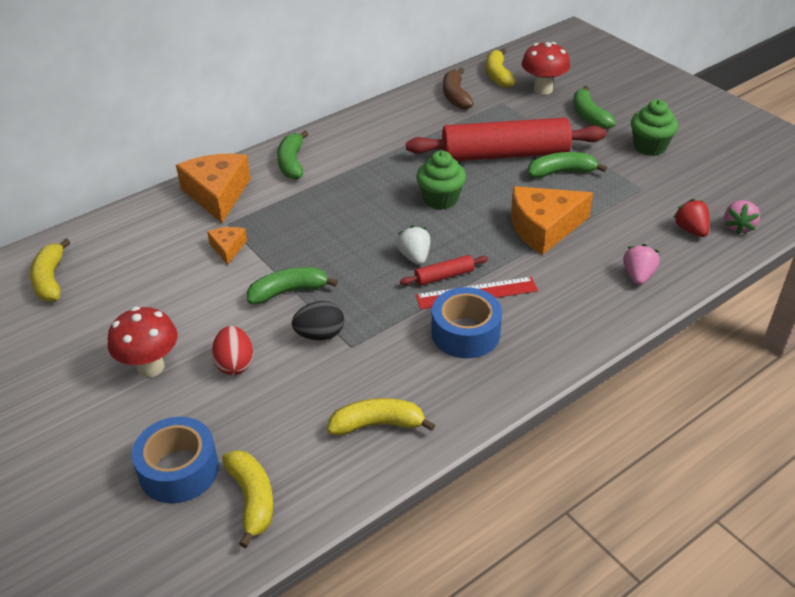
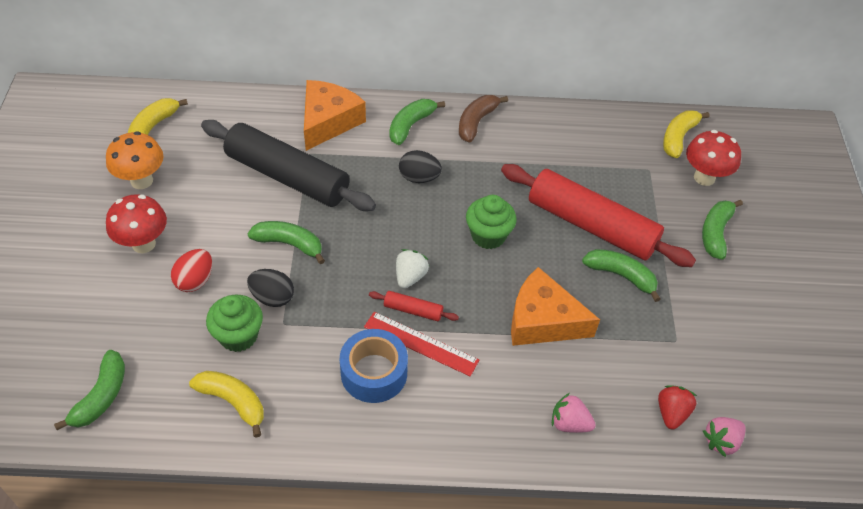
camera: 35 degrees right, 10 degrees up
blue tape [132,417,219,503] -> none
orange cheese [207,227,247,265] -> black rolling pin [201,120,376,211]
yellow banana [222,450,274,548] -> green banana [54,350,125,430]
brown banana [443,68,474,109] -> brown banana moved to [459,95,508,143]
pink strawberry [623,244,660,285] -> pink strawberry turned 120 degrees counterclockwise [552,393,596,433]
green cupcake [631,100,678,156] -> green cupcake moved to [206,295,263,352]
none -> orange mushroom [106,131,164,189]
none -> black egg [399,150,442,183]

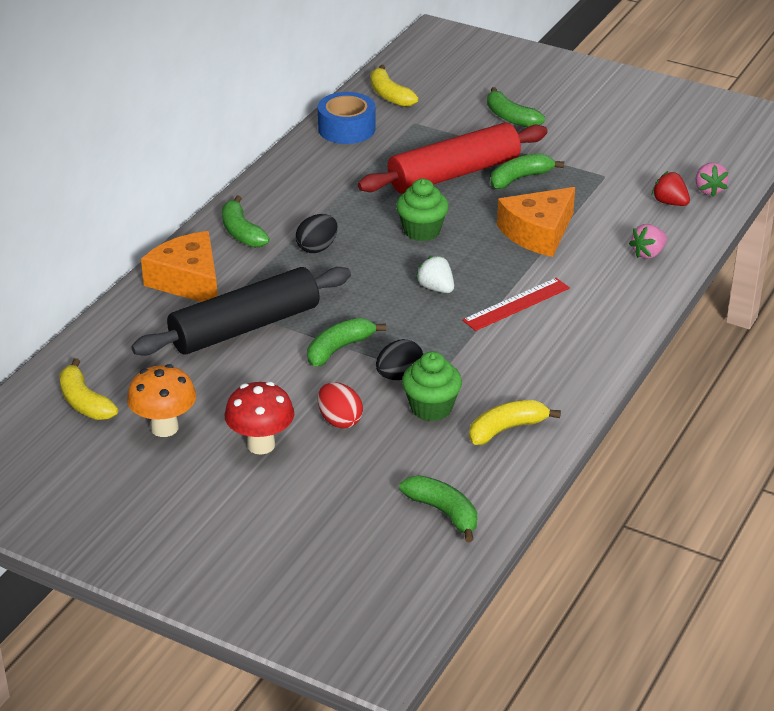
camera: 60 degrees left, 15 degrees down
blue tape [340,329,408,403] -> blue tape moved to [318,92,376,144]
red rolling pin [369,291,459,321] -> none
brown banana [459,95,508,143] -> none
red mushroom [686,130,741,186] -> none

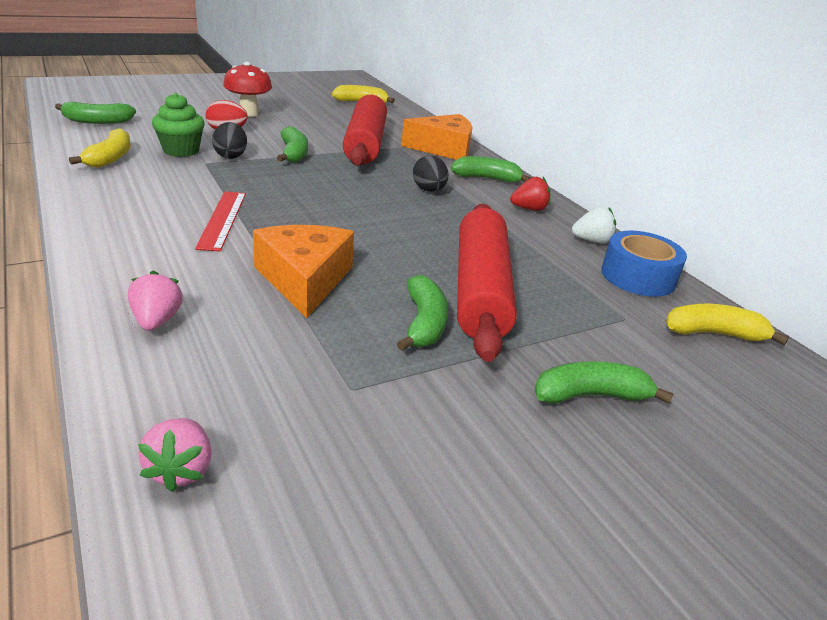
camera: 120 degrees right, 5 degrees down
orange mushroom [127,364,196,437] -> none
black rolling pin [132,267,351,356] -> red rolling pin [343,95,387,166]
green cupcake [396,179,449,241] -> none
white strawberry [415,255,454,293] -> white strawberry moved to [572,206,616,243]
red strawberry [652,171,690,206] -> red strawberry moved to [510,177,551,211]
pink strawberry [695,162,729,196] -> pink strawberry turned 120 degrees counterclockwise [138,418,212,492]

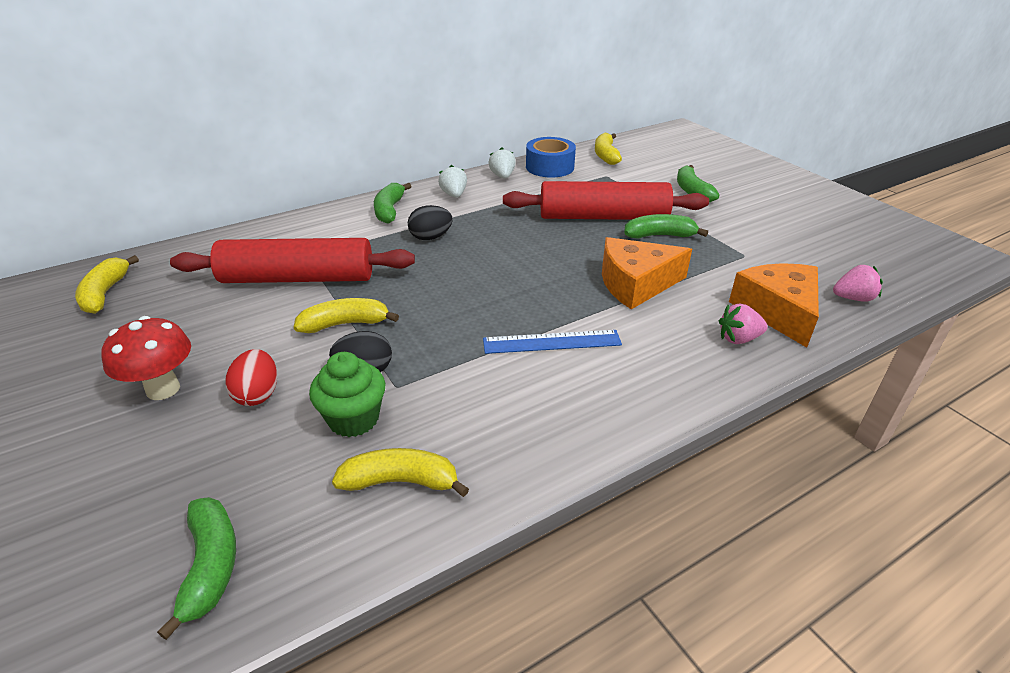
camera: 90 degrees left, 5 degrees up
red ruler [195,191,246,251] -> blue ruler [483,330,622,354]
green banana [277,126,308,163] -> yellow banana [294,298,399,333]
orange cheese [401,114,473,160] -> orange cheese moved to [729,263,819,348]
red strawberry [510,177,551,211] -> white strawberry [438,165,467,198]

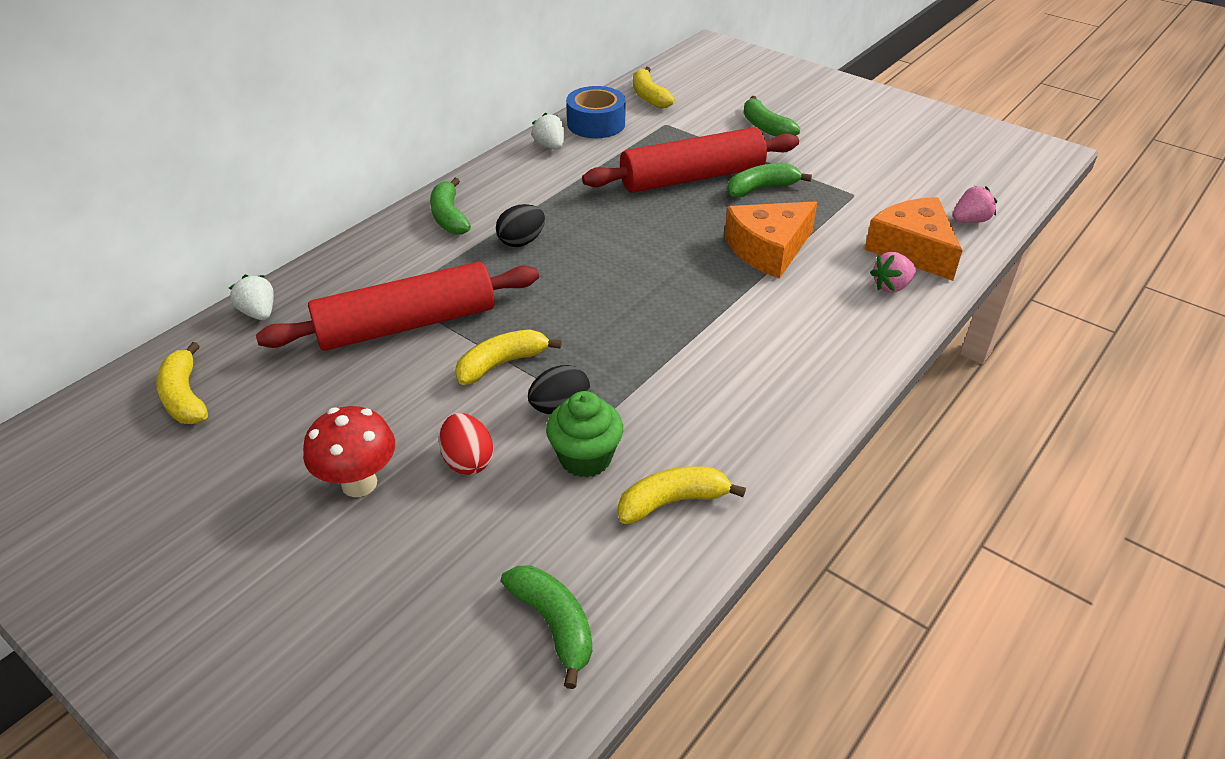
camera: 20 degrees left, 5 degrees up
white strawberry [438,165,467,198] -> white strawberry moved to [229,275,273,320]
blue ruler [483,330,622,354] -> none

